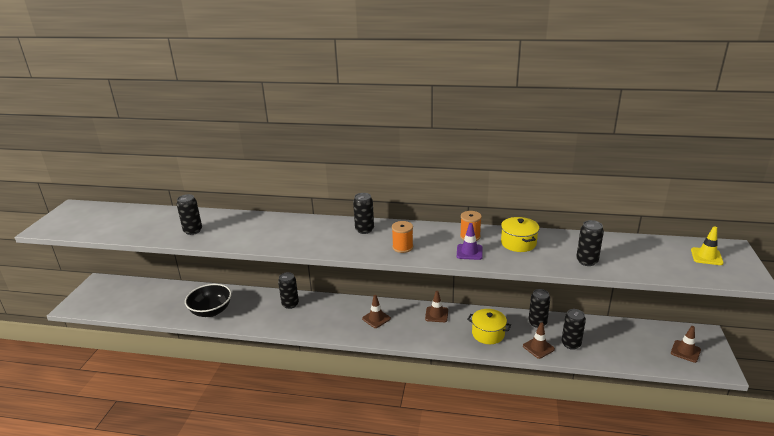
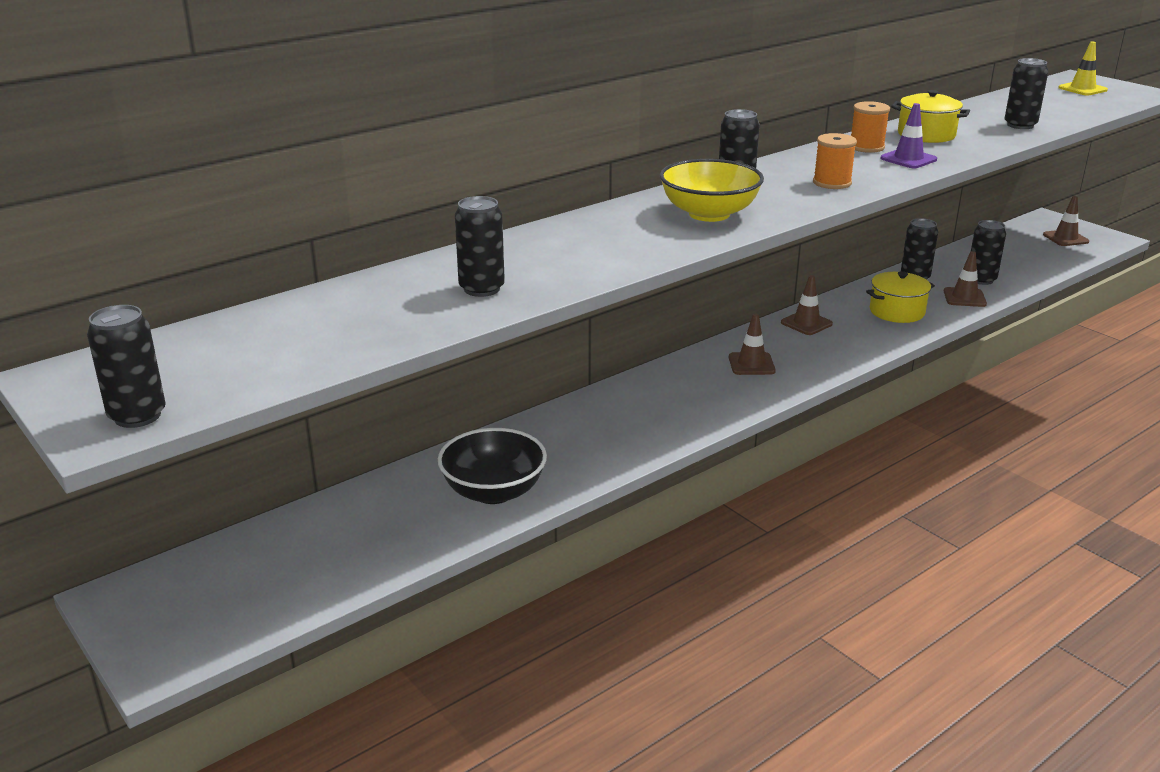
camera: 50 degrees left, 0 degrees up
black can [278,272,299,309] -> black can moved to [87,305,166,428]
none -> yellow bowl [660,159,764,222]

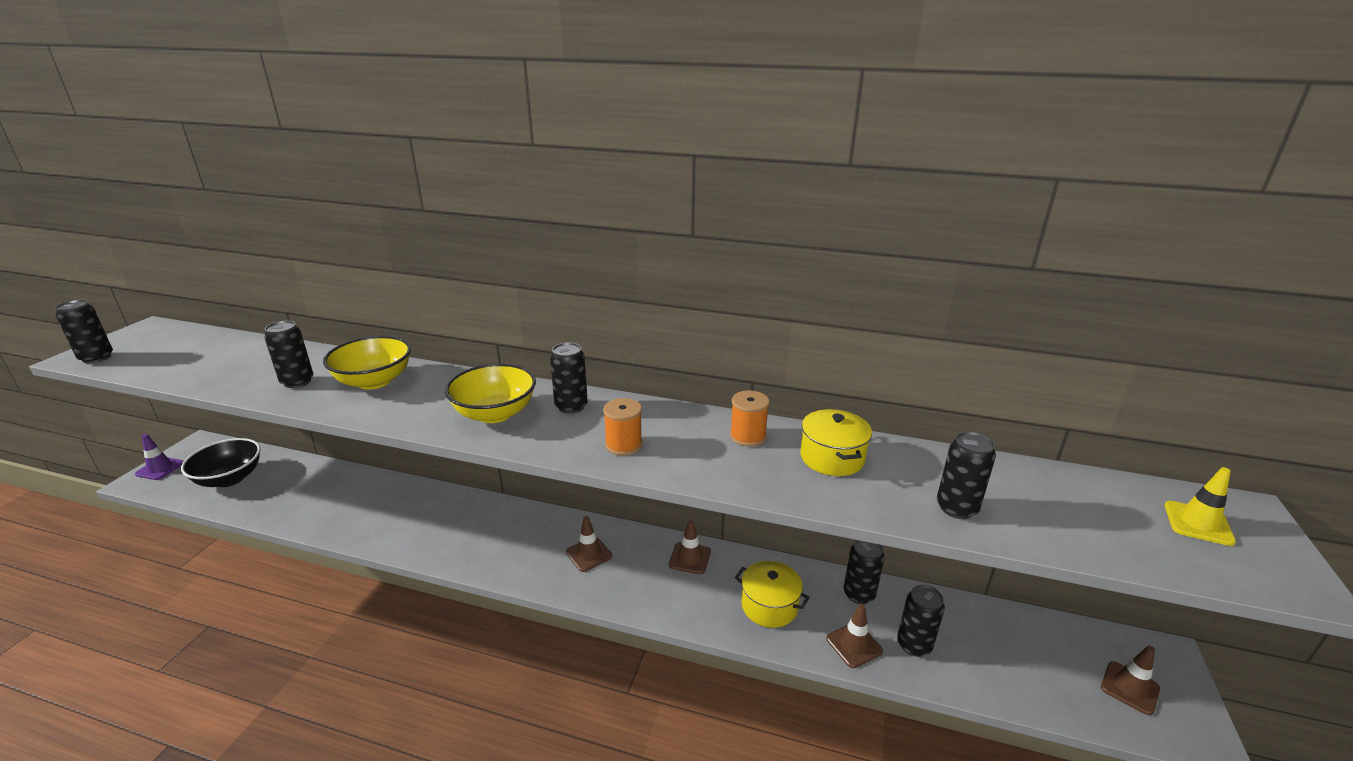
camera: 55 degrees right, 0 degrees up
black bowl [438,428,547,504] -> black bowl moved to [181,438,261,487]
purple traffic cone [880,103,937,168] -> purple traffic cone moved to [135,434,184,480]
none -> yellow bowl [323,336,411,390]

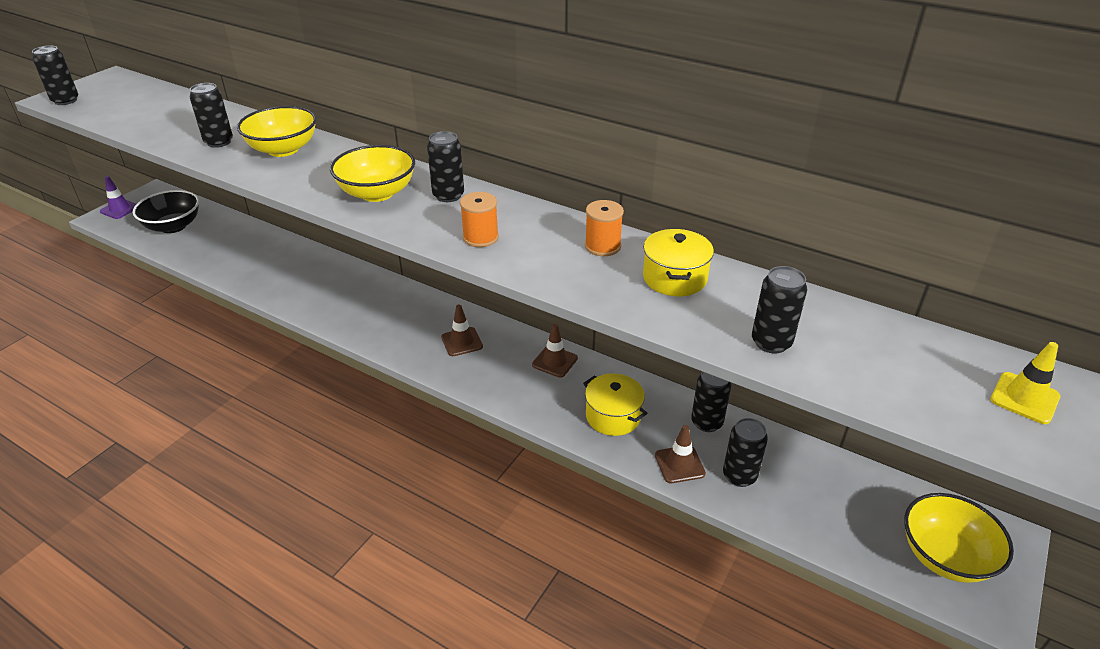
camera: 15 degrees right, 10 degrees up
brown traffic cone [1101,646,1160,715] -> yellow bowl [904,493,1014,583]

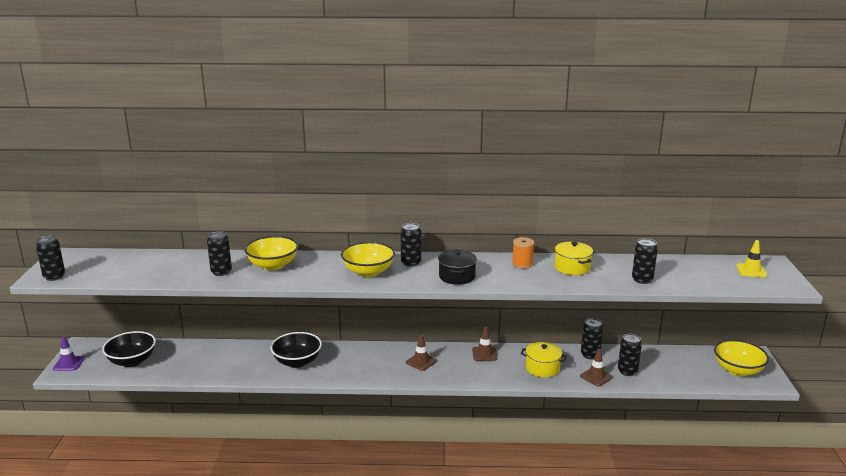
camera: 30 degrees left, 15 degrees down
orange spool [460,192,499,247] -> black pot [438,250,477,285]
none -> black bowl [270,332,322,368]

